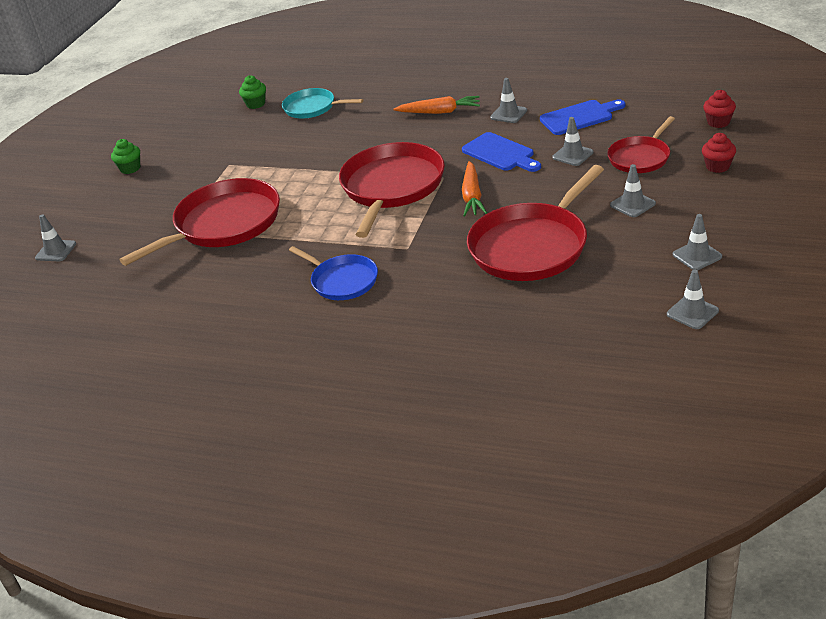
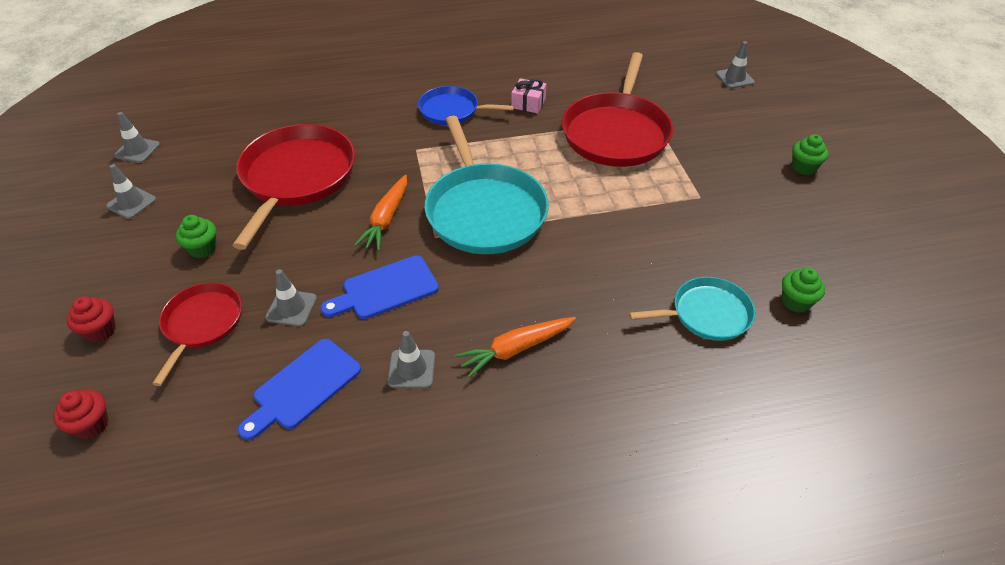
camera: 145 degrees right, 10 degrees up
red pan [339,142,445,238] -> turquoise pan [424,116,549,254]
blue cutting board [462,132,541,172] -> blue cutting board turned 45 degrees counterclockwise [320,255,439,319]
orange carrot [462,161,487,217] -> orange carrot turned 135 degrees counterclockwise [354,175,407,251]
grey traffic cone [610,164,656,217] -> green cupcake [176,215,217,258]
none -> pink gift [511,78,546,113]

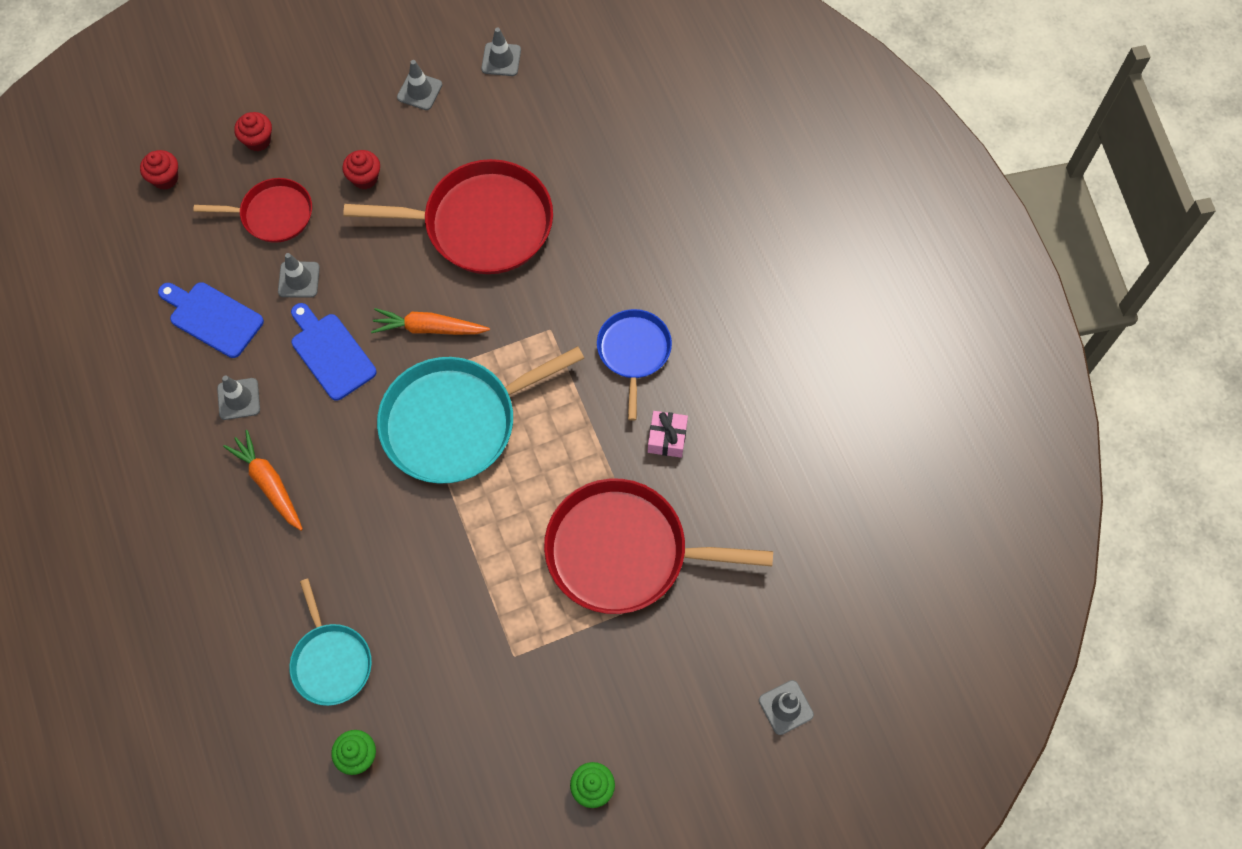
camera: 80 degrees right, 20 degrees up
green cupcake [176,215,217,258] -> red cupcake [342,150,380,190]

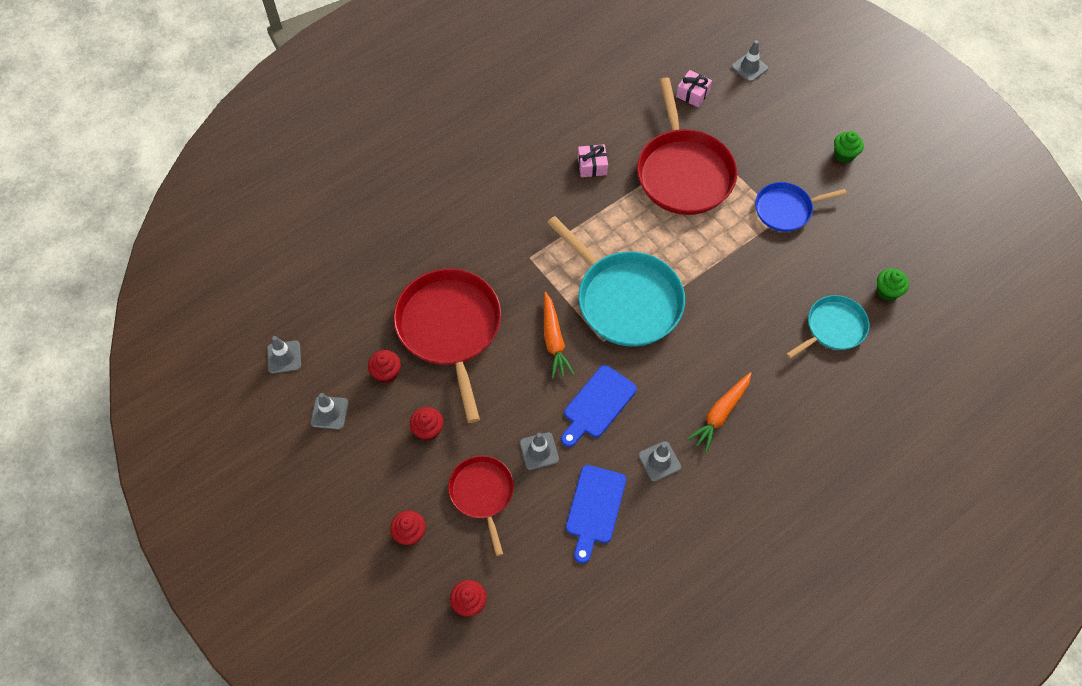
camera: 105 degrees left, 5 degrees down
blue pan [597,309,672,421] -> blue pan moved to [755,182,847,232]
none -> red cupcake [368,350,401,383]
none -> pink gift [676,70,712,107]

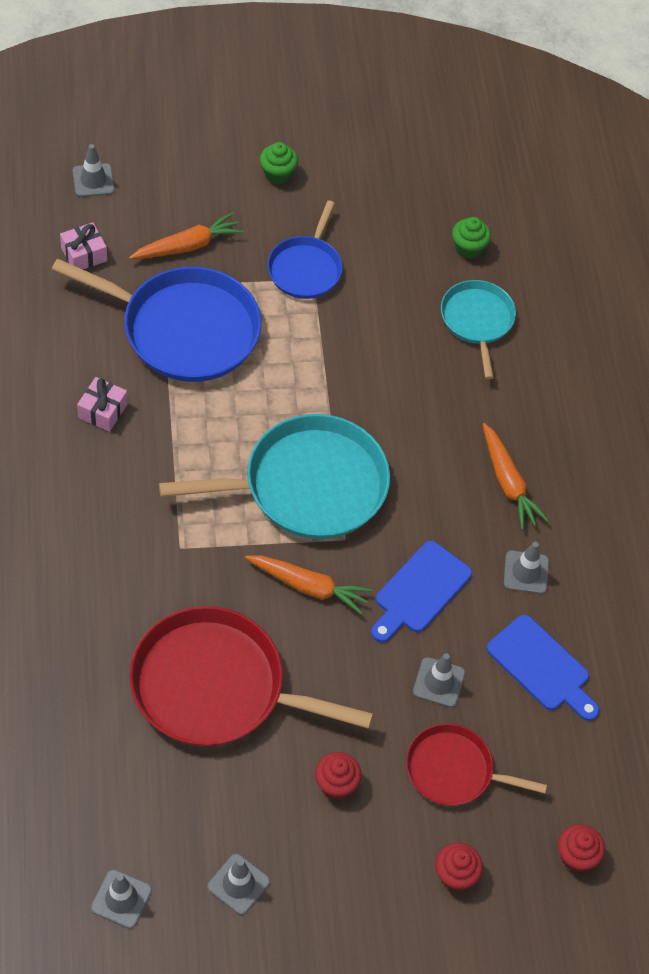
camera: 65 degrees left, 5 degrees down
red cupcake [368,350,401,383] -> none
blue cutting board [561,365,637,447] -> blue cutting board turned 60 degrees clockwise [371,541,472,643]
red pan [637,78,737,215] -> blue pan [51,259,261,382]
none -> orange carrot [129,212,244,259]

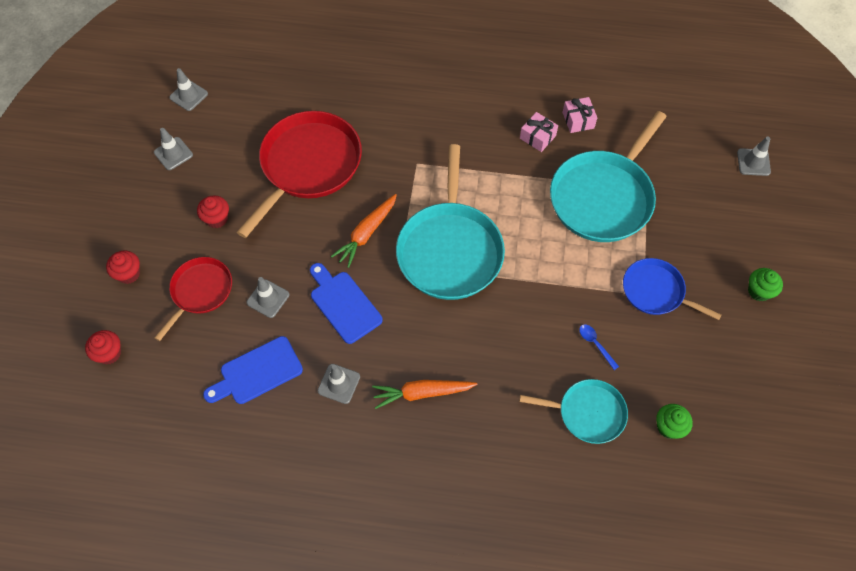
camera: 110 degrees right, 5 degrees up
blue pan [51,259,261,382] -> turquoise pan [550,111,667,242]
pink gift [60,222,107,269] -> pink gift moved to [563,97,597,133]
orange carrot [129,212,244,259] -> none
none -> blue spoon [579,324,619,370]

